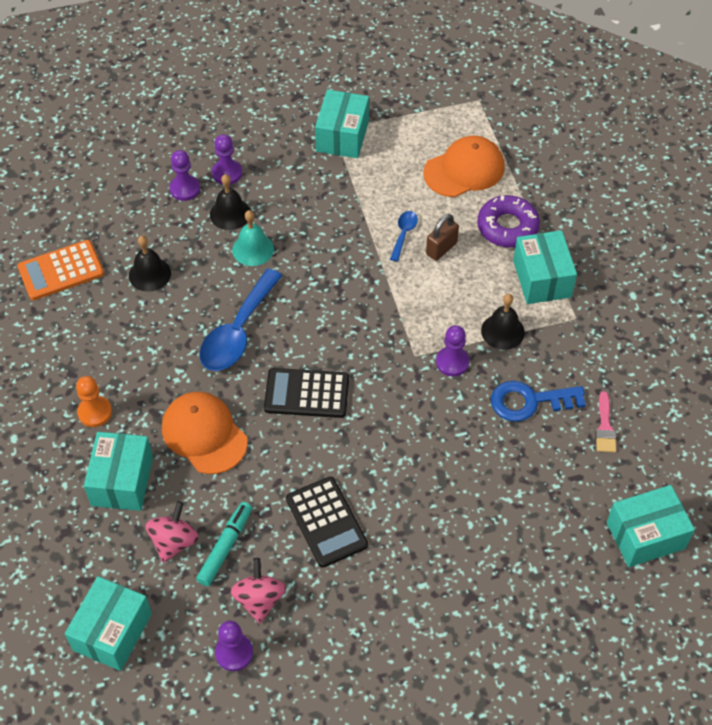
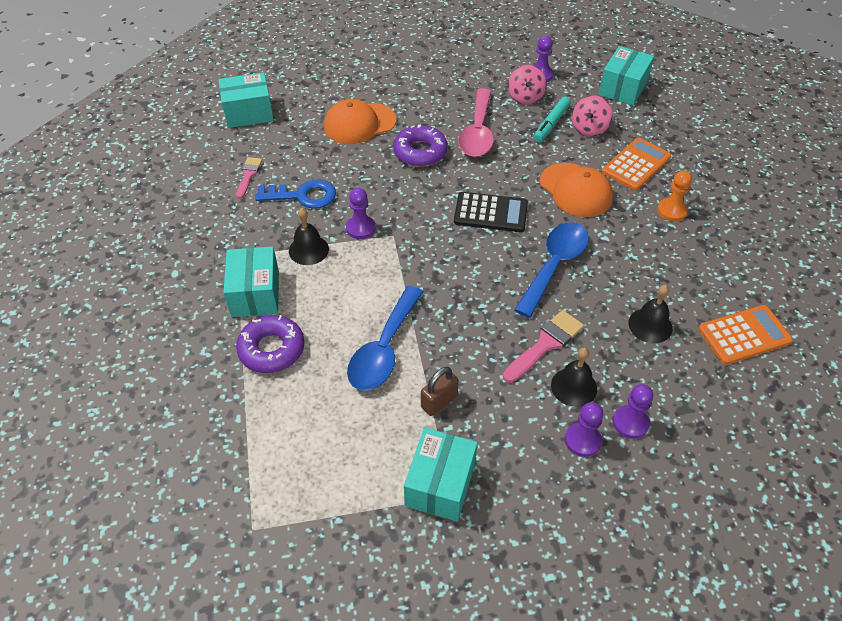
camera: 175 degrees left, 5 degrees down
turquoise box [84,432,153,511] -> orange calculator [602,137,671,191]
turquoise bell [232,210,274,266] -> pink brush [503,310,584,383]
black calculator [286,477,368,568] -> pink spoon [458,88,494,157]
blue spoon [390,211,418,262] -> blue spoon [347,286,423,391], size x2.09
orange cap [423,136,505,197] -> orange cap moved to [324,99,396,144]
brown padlock [426,214,459,261] -> brown padlock moved to [421,367,459,416]
none -> purple donut [393,124,448,167]

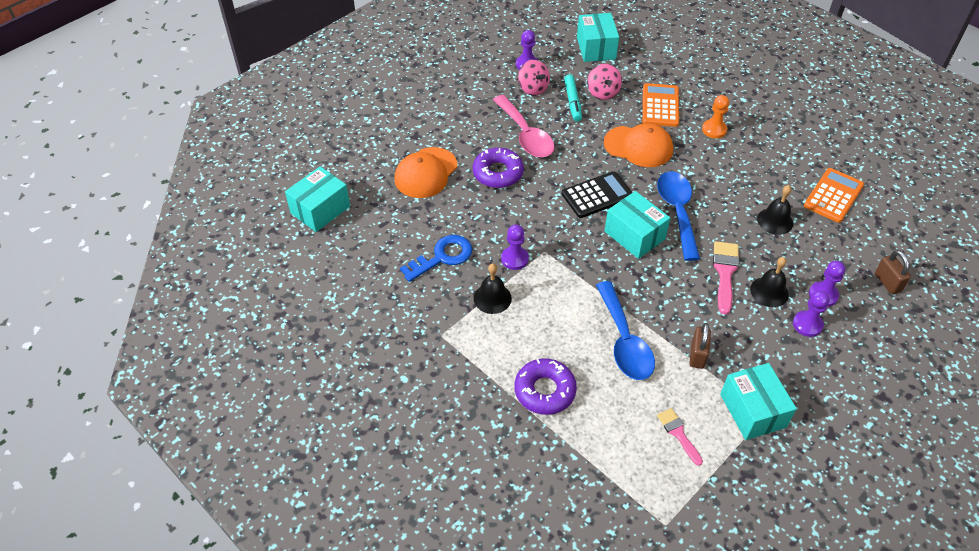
camera: 35 degrees left, 0 degrees up
turquoise box [223,246,279,317] -> turquoise box moved to [605,191,670,259]
pink brush [236,157,262,199] -> pink brush moved to [657,408,703,466]
none -> brown padlock [875,250,911,295]

